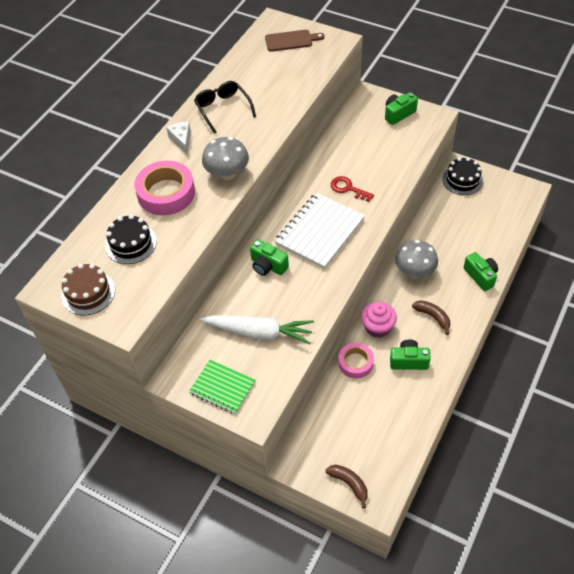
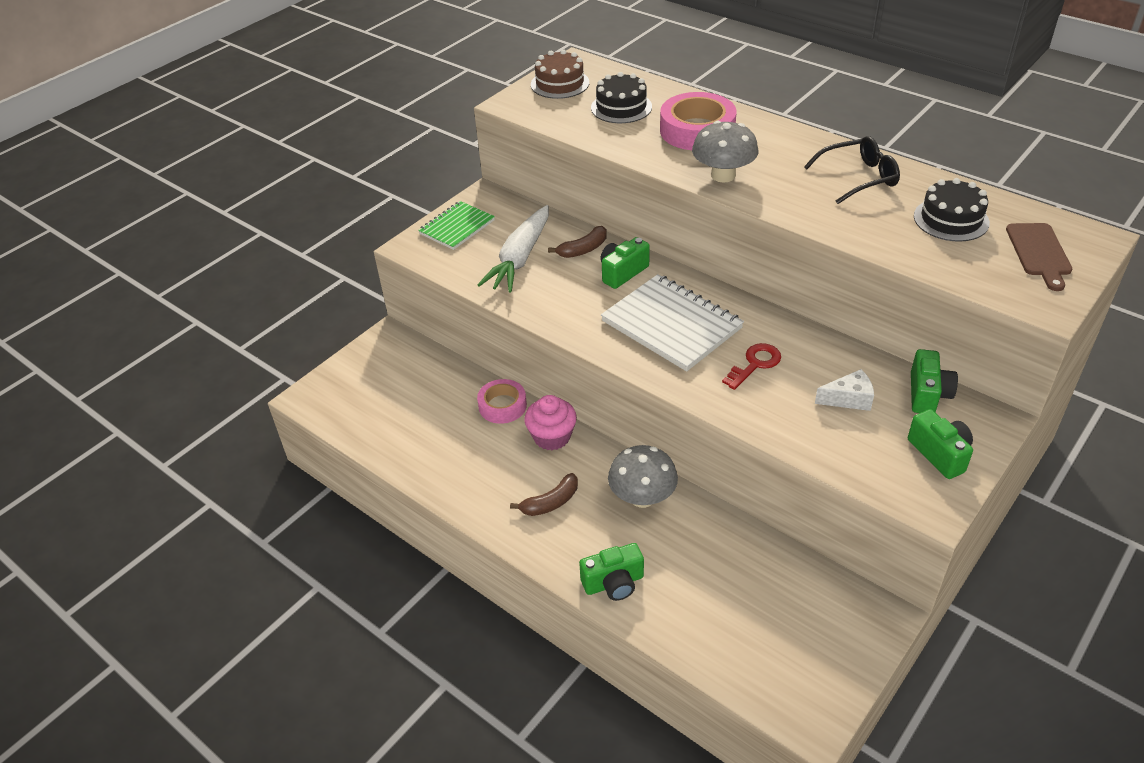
camera: 100 degrees right, 10 degrees down
white cheese [166,122,191,155] -> white cheese moved to [815,369,874,411]
brown banana [326,465,368,508] -> brown banana moved to [548,226,607,258]
green camera [390,339,431,370] -> green camera moved to [911,349,958,413]
black cake [442,157,483,195] -> black cake moved to [914,178,990,242]

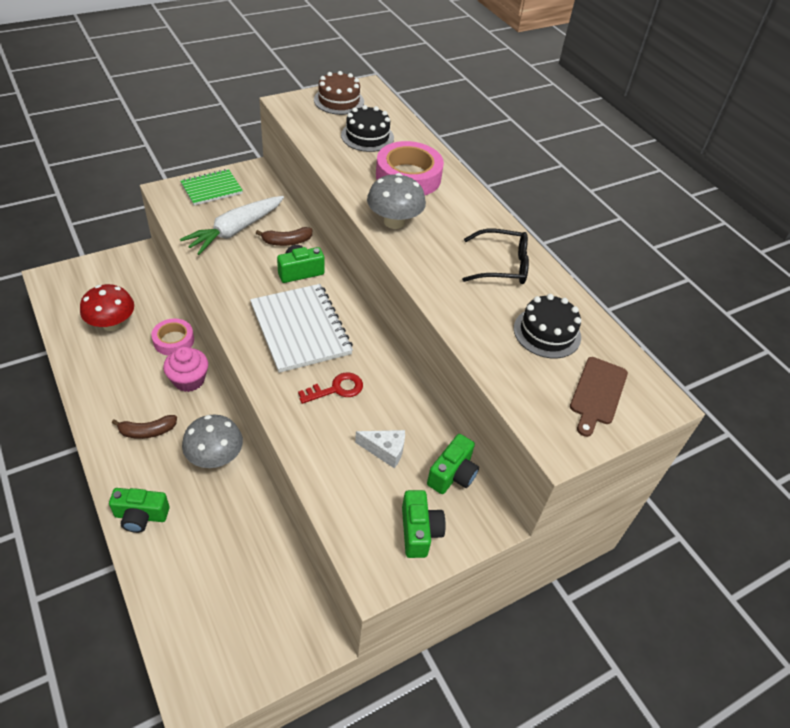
camera: 15 degrees right, 5 degrees up
none -> red mushroom [80,284,134,331]

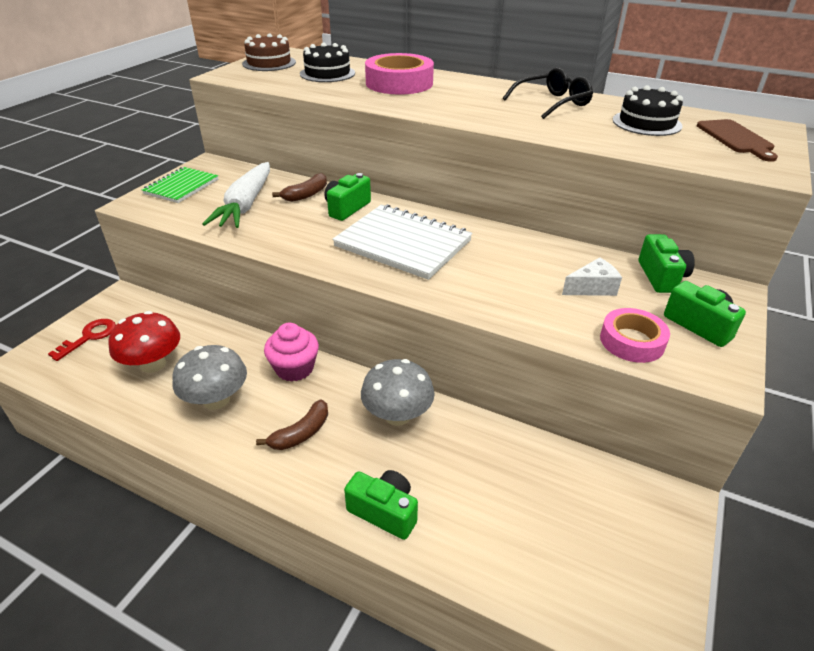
camera: 30 degrees left, 10 degrees down
green camera [109,488,170,533] -> green camera turned 120 degrees counterclockwise [344,470,418,540]
pink tape [151,319,194,356] -> pink tape moved to [600,308,670,363]
red key [298,372,363,404] -> red key moved to [48,319,116,361]
grey mushroom [367,173,426,229] -> grey mushroom moved to [173,345,247,410]

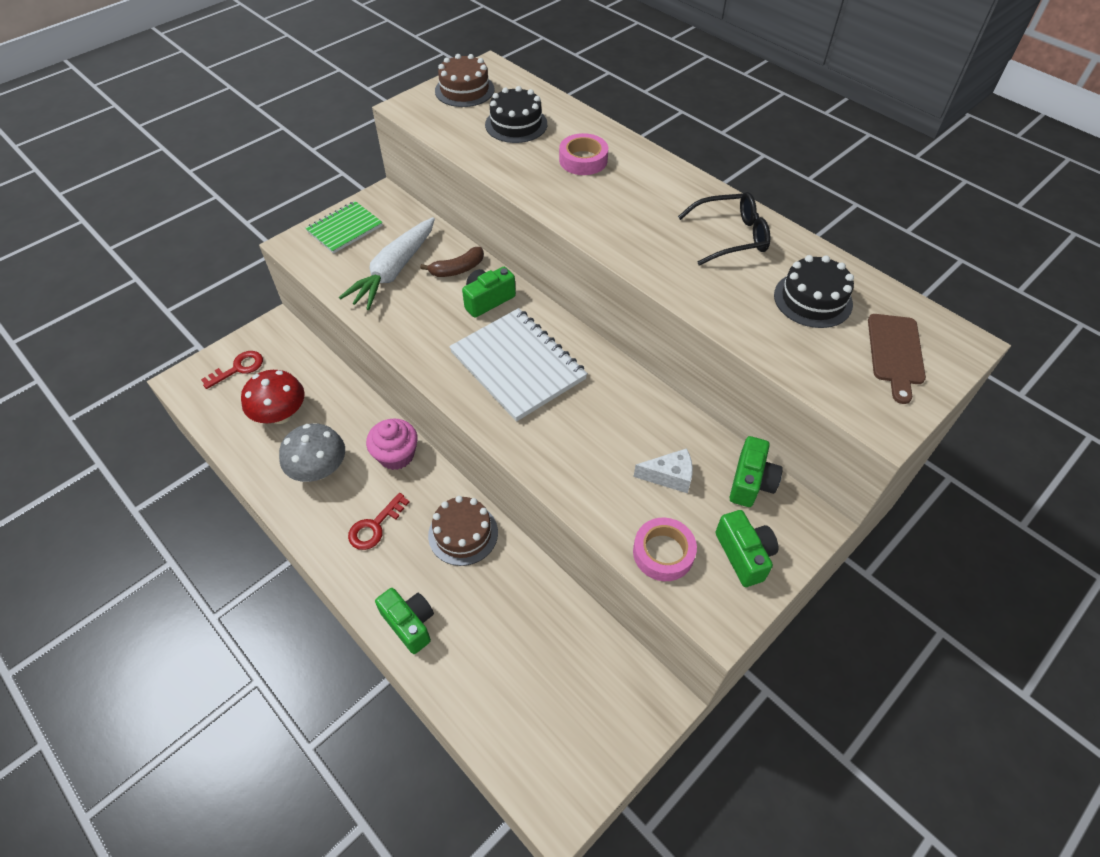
camera: 20 degrees right, 15 degrees up
brown banana [256,399,328,450] -> red key [348,493,410,550]
grey mushroom [361,359,434,426] -> brown cake [428,496,498,566]
pink tape [365,53,434,95] -> pink tape [559,133,608,175], size x0.63

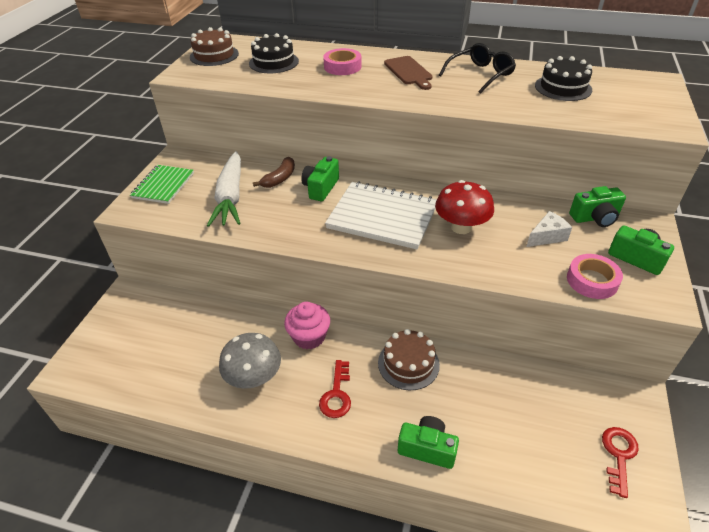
camera: 30 degrees left, 10 degrees down
red key [201,351,263,389] -> red key moved to [602,427,639,498]
red mushroom [241,370,305,424] -> red mushroom moved to [435,180,494,234]
green camera [729,436,783,507] -> green camera turned 90 degrees clockwise [569,186,626,227]
brown cutting board [868,314,926,404] -> brown cutting board moved to [384,56,432,90]

